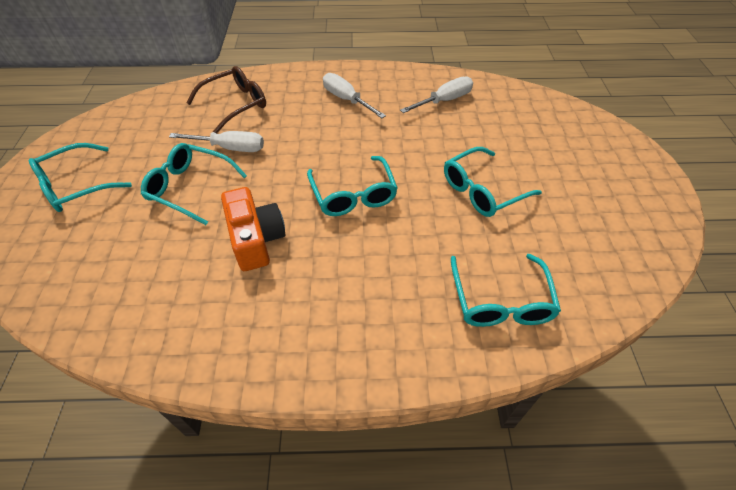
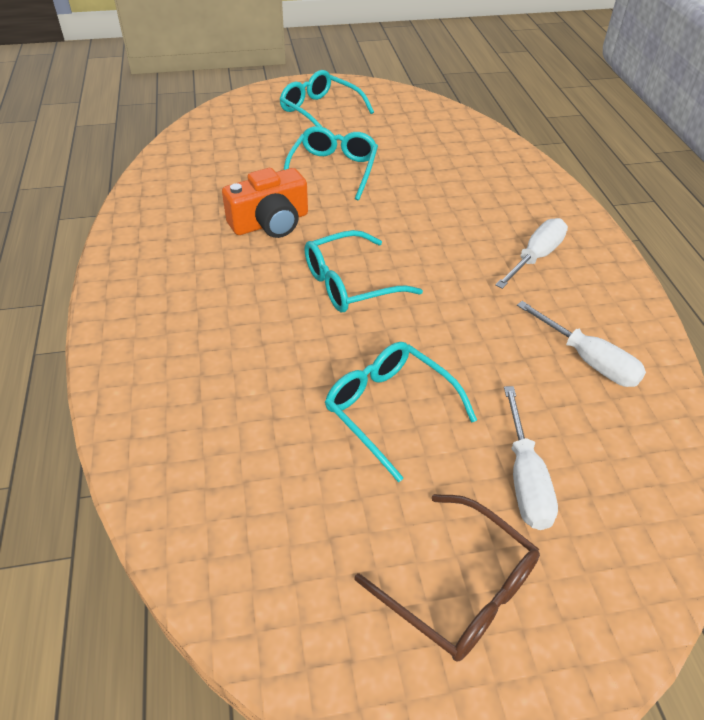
camera: 80 degrees right, 5 degrees down
white screwdriver [169,131,264,152] -> white screwdriver moved to [504,386,558,530]
brown glasses [186,66,266,134] -> brown glasses moved to [355,494,540,662]
turquoise glasses [451,254,561,327] -> none

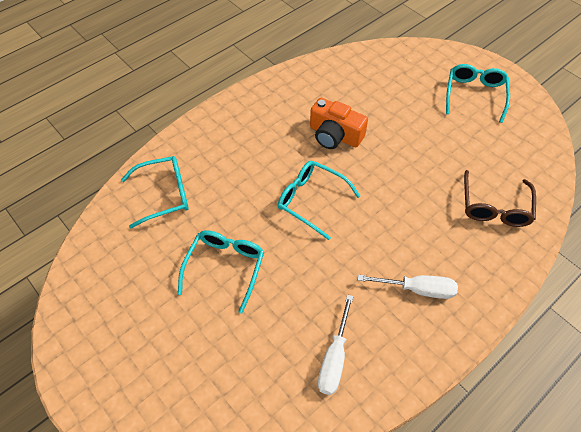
camera: 60 degrees right, 10 degrees up
turquoise glasses [284,126,378,201] -> turquoise glasses moved to [121,156,189,229]
brown glasses [355,494,540,662] -> brown glasses moved to [464,170,536,227]
white screwdriver [504,386,558,530] -> none

